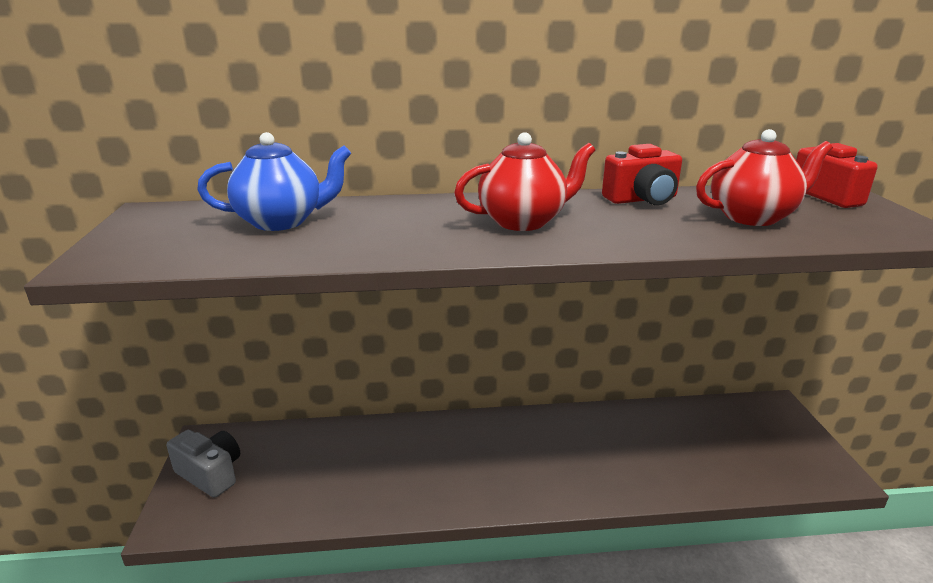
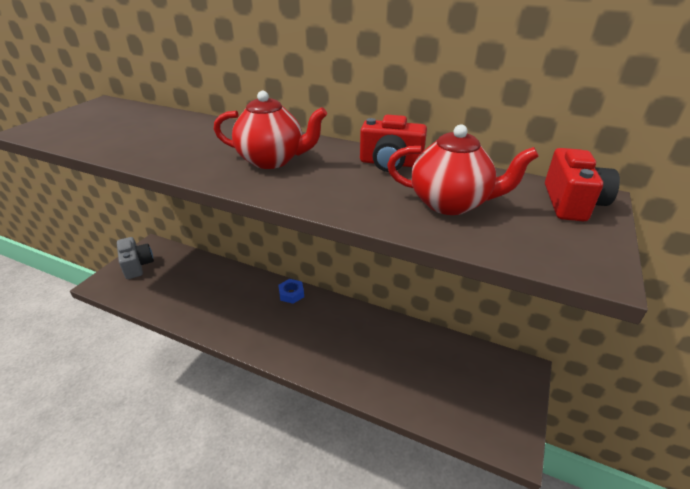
camera: 30 degrees right, 10 degrees up
blue teapot [197,132,351,231] -> none
none -> blue nut [278,279,304,304]

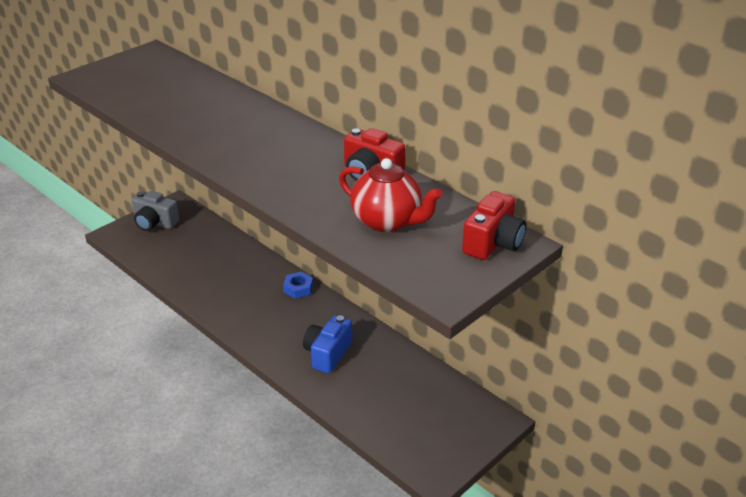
camera: 20 degrees right, 0 degrees up
grey camera [117,237,154,279] -> grey camera turned 120 degrees clockwise [132,191,179,231]
red teapot [214,91,327,169] -> none
none -> blue camera [303,315,352,373]

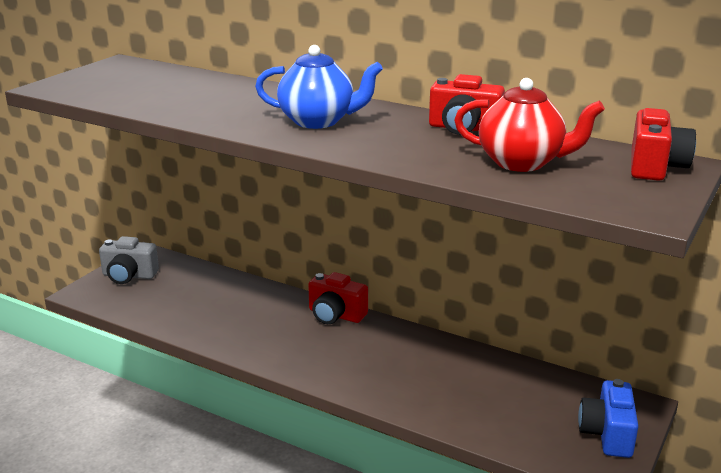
camera: 15 degrees left, 10 degrees down
blue nut [283,272,313,299] -> red camera [308,272,368,324]
blue camera [303,315,352,373] -> blue camera moved to [578,379,639,458]
none -> blue teapot [255,45,383,129]

